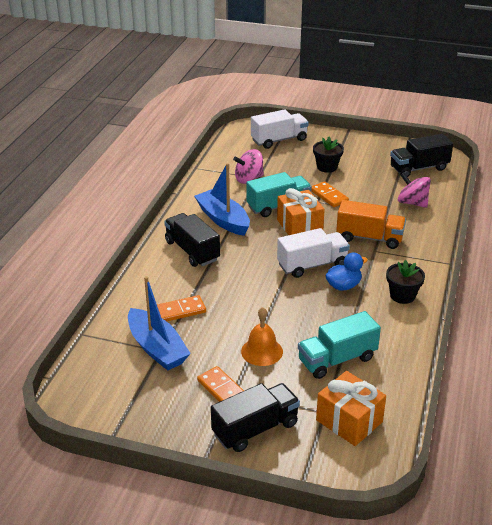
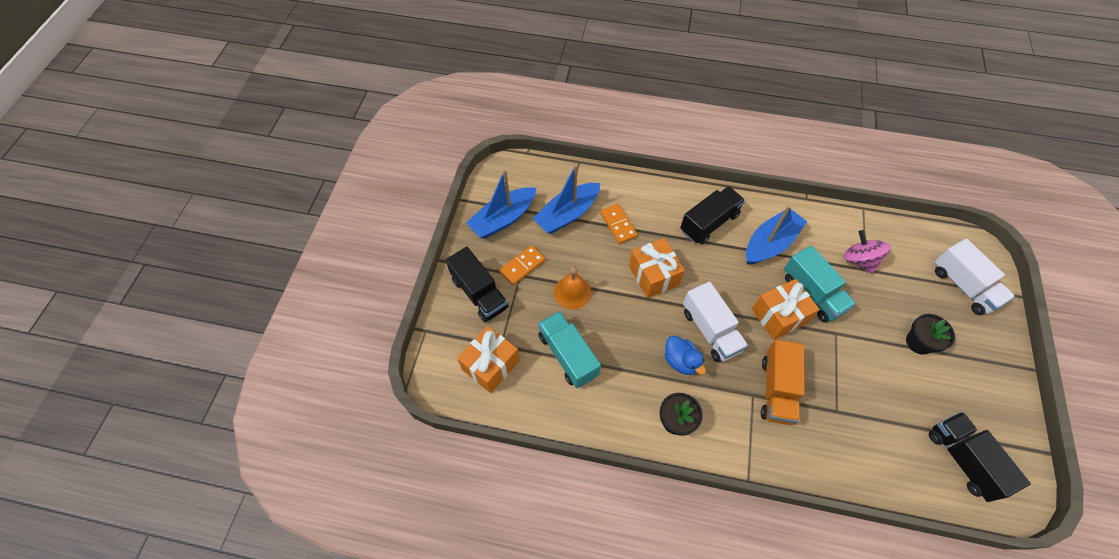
camera: 85 degrees right, 25 degrees up
orange domino [311,181,349,207] -> none
pink spinning top [398,172,431,208] -> none
none -> blue boat [466,169,536,239]
none -> orange gift [629,238,685,298]

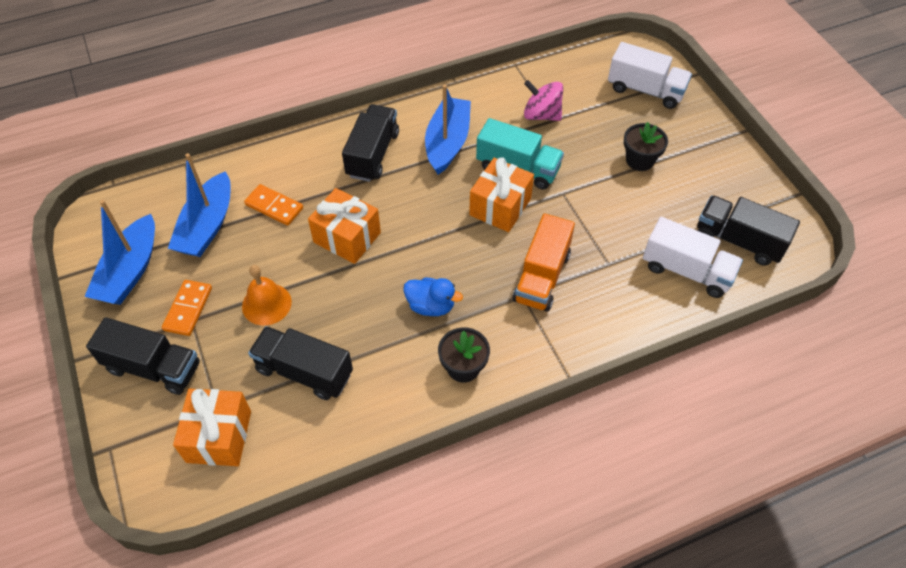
camera: 35 degrees left, 5 degrees down
turquoise truck [538,311,601,388] -> black truck [248,326,353,400]
white truck [683,281,748,362] -> white truck moved to [643,217,743,298]
orange truck [761,340,804,425] -> orange truck turned 45 degrees clockwise [513,213,575,312]

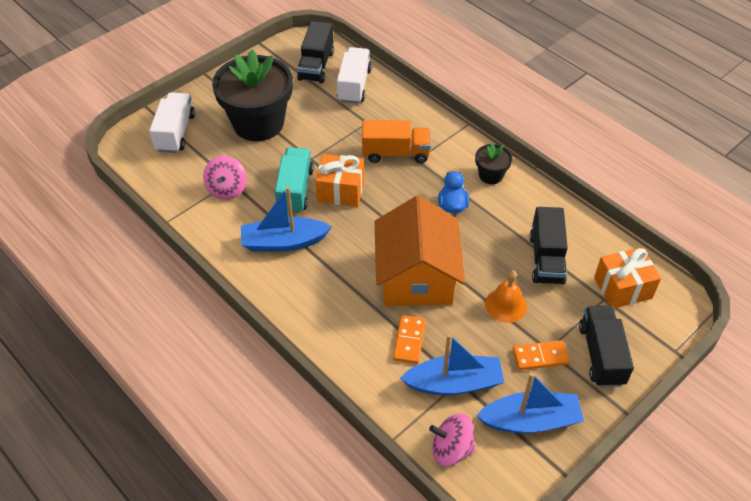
camera: 110 degrees left, 5 degrees down
orange gift [308,188,381,264] -> orange house [375,196,465,306]
black truck [342,104,399,182] -> none
black flower pot [624,122,668,171] -> black flower pot [212,50,293,141], size x2.21
none -> pink spinning top [429,414,476,466]

